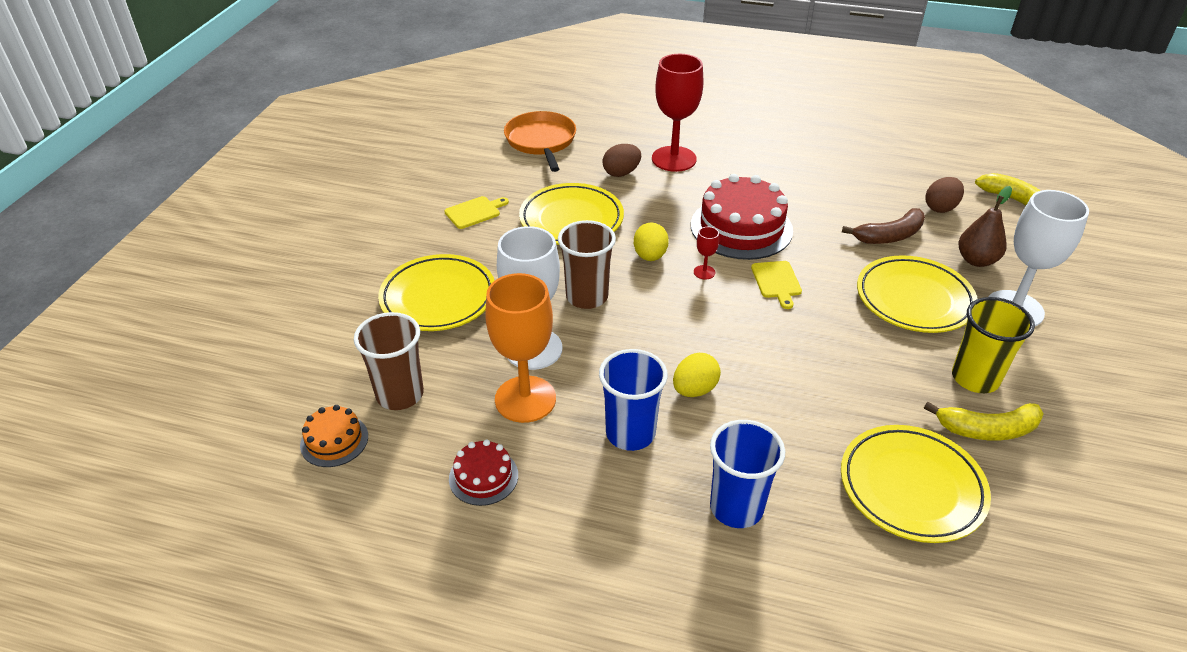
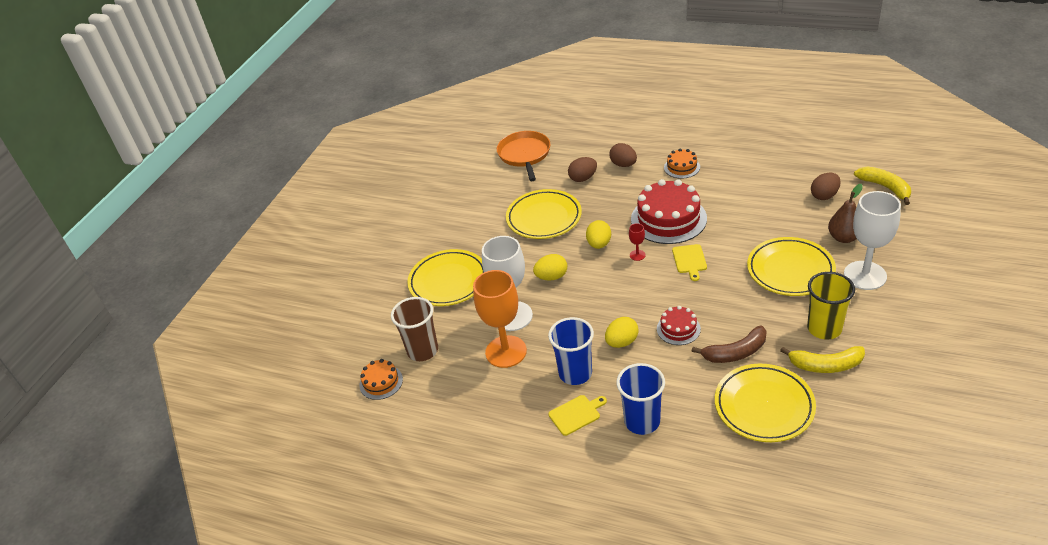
camera: 10 degrees right, 0 degrees up
yellow cutting board [444,196,509,229] -> yellow cutting board moved to [548,395,607,436]
red cake [449,439,518,506] -> red cake moved to [657,306,701,345]
brown cup [558,220,616,309] -> yellow egg [533,254,567,281]
red goblet [652,54,703,172] -> brown egg [609,143,637,167]
brown banana [842,208,925,244] -> brown banana moved to [692,326,767,363]
none -> orange cake [664,148,700,179]

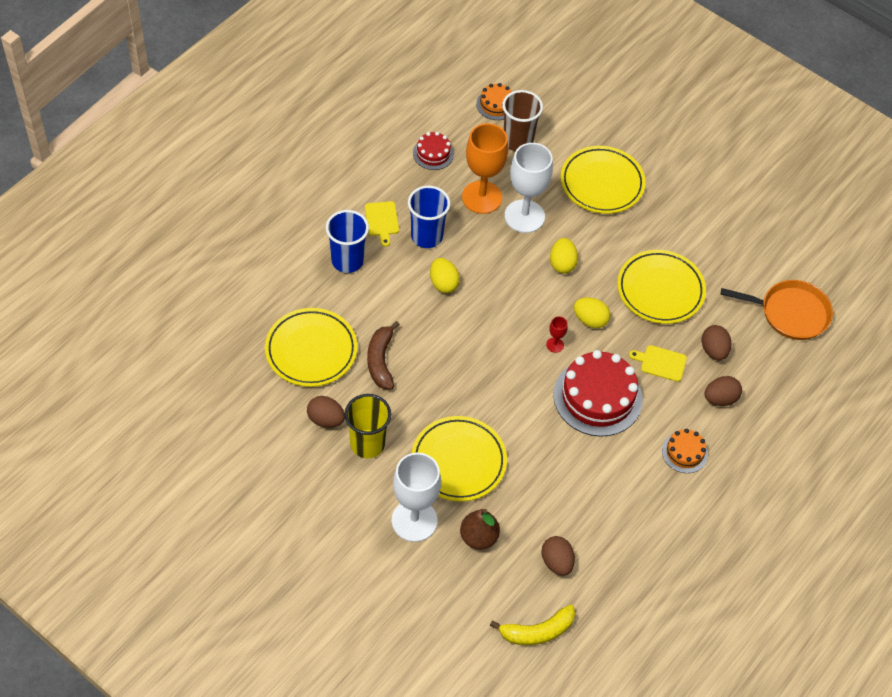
camera: 100 degrees right, 15 degrees up
red cake [657,306,701,345] -> red cake moved to [413,132,454,170]
yellow cutting board [672,244,707,281] -> yellow cutting board moved to [629,345,687,382]
yellow banana [780,346,865,373] -> brown egg [307,396,345,427]

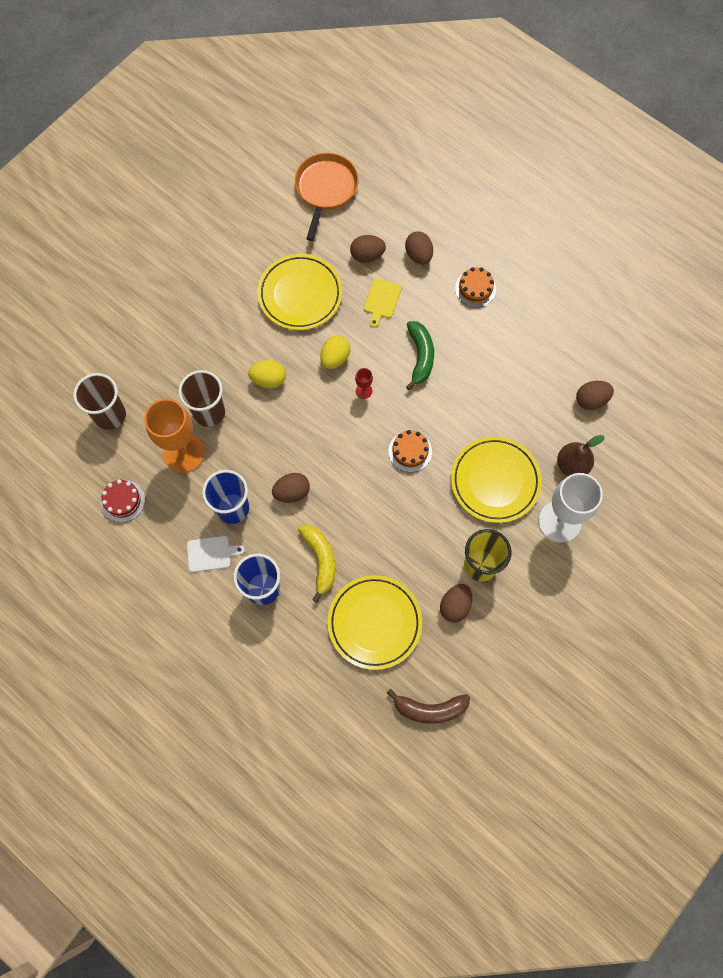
camera: 85 degrees left, 15 degrees up
yellow cutting board [365,201,399,247] -> white cutting board [187,536,245,572]
brown banana [367,321,400,389] -> brown banana moved to [387,689,470,724]
yellow egg [430,258,460,293] -> brown egg [272,473,310,503]
orange cake [476,83,512,120] -> orange cake moved to [388,430,432,472]
yellow banana [490,604,575,645] -> yellow banana moved to [298,525,335,602]
white goblet [504,143,553,233] -> brown cup [178,370,225,427]
red cake [553,350,643,437] -> green banana [406,321,434,390]
yellow plate [561,146,646,214] -> none

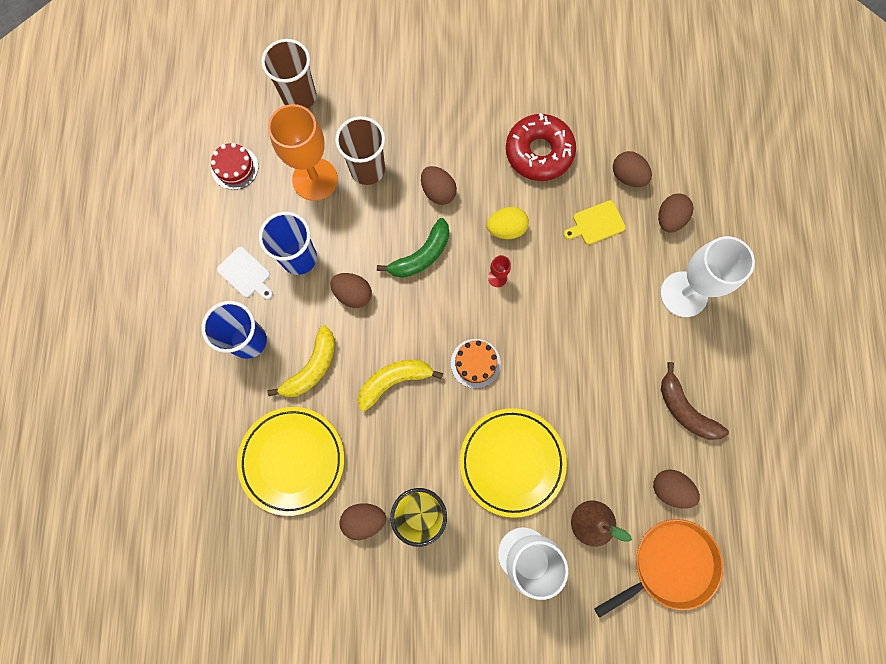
camera: 50 degrees right, 5 degrees up
yellow egg [248,360,286,388] -> brown egg [421,166,457,205]
yellow plate [257,254,342,330] -> red donut [506,113,576,181]
orange pan [295,153,359,241] -> orange pan moved to [594,519,723,618]
brown banana [387,689,470,724] -> brown banana moved to [661,362,729,440]
green banana [406,321,434,390] -> green banana moved to [377,218,449,278]
orange cake [455,267,496,307] -> white goblet [660,236,755,317]
none -> yellow banana [358,360,443,411]

